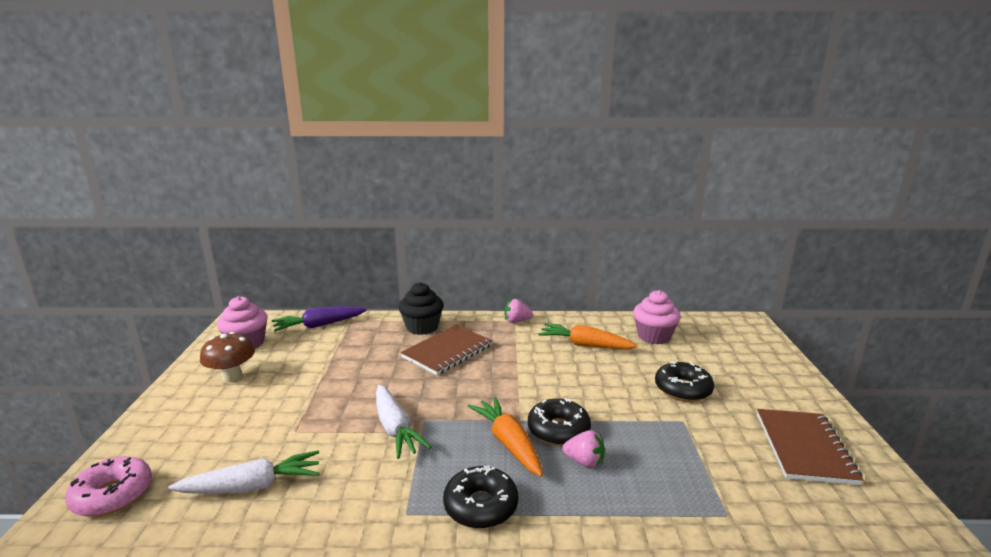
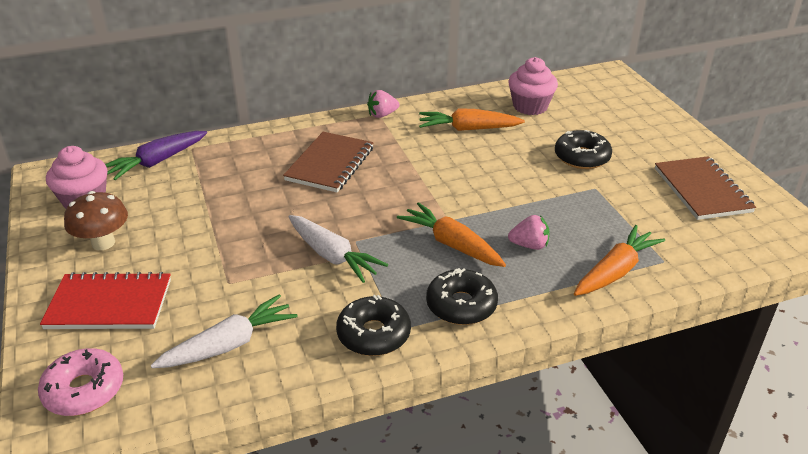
camera: 20 degrees left, 15 degrees up
black cupcake [399,282,444,335] -> none
black donut [528,398,591,446] -> black donut moved to [336,295,411,356]
none -> red notebook [40,272,171,329]
none -> orange carrot [574,225,665,296]

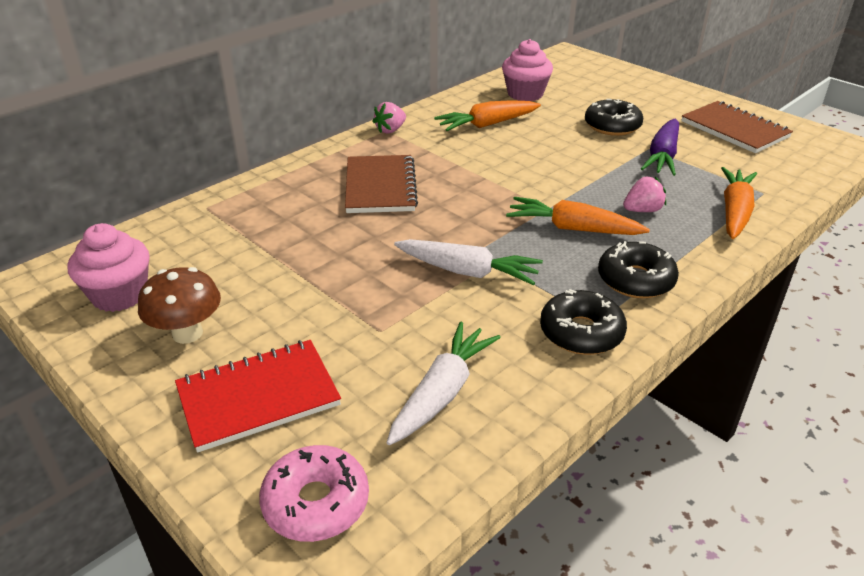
camera: 25 degrees left, 0 degrees up
purple carrot [105,131,207,180] -> purple carrot moved to [641,119,679,176]

